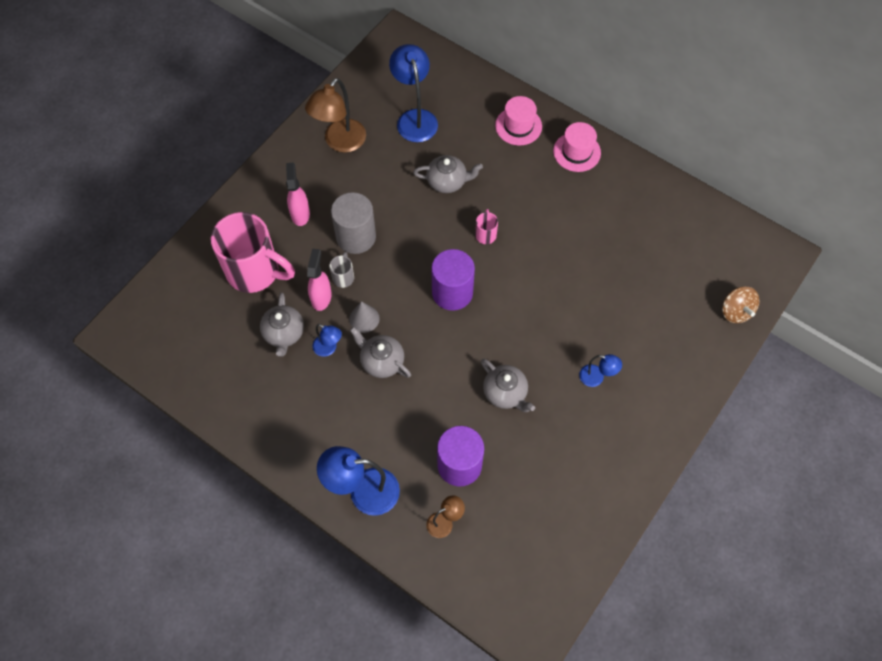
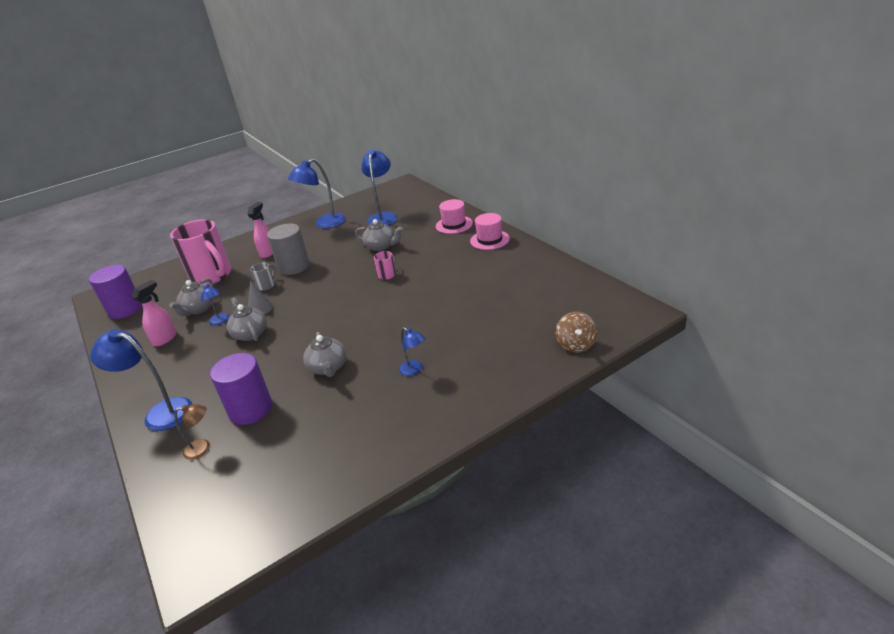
camera: 25 degrees right, 30 degrees down
brown lamp [305,78,366,153] -> blue lamp [288,159,346,228]
pink spray bottle [307,249,332,311] -> pink spray bottle moved to [131,280,177,346]
purple cylinder [431,249,475,311] -> purple cylinder moved to [89,265,142,319]

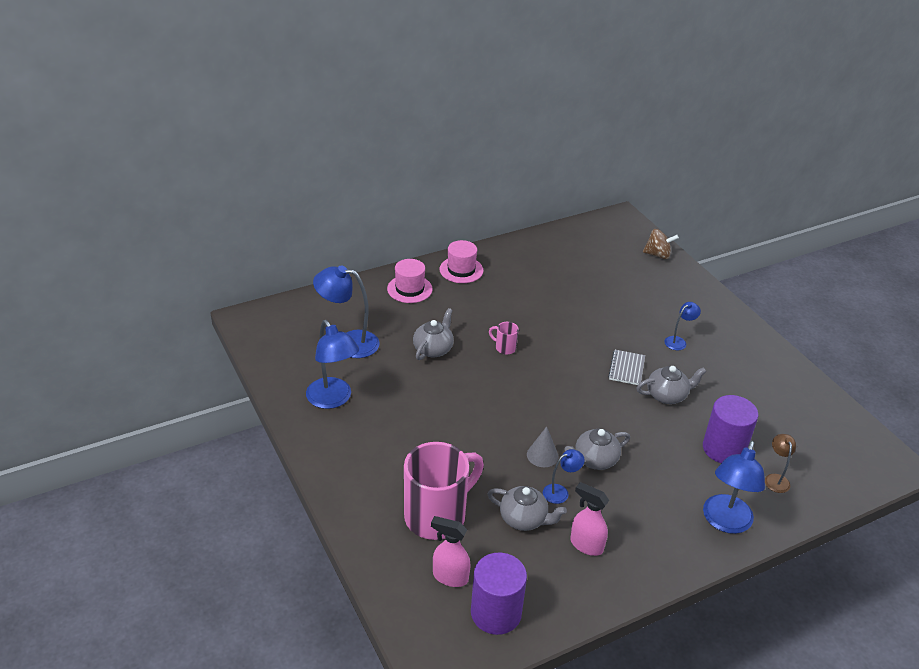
camera: 90 degrees left, 5 degrees up
pink spray bottle [248,202,273,258] -> pink spray bottle moved to [431,516,471,587]
grey mug [250,263,275,291] -> none
grey cylinder [267,224,310,275] -> none
none -> grey notebook [608,350,645,385]

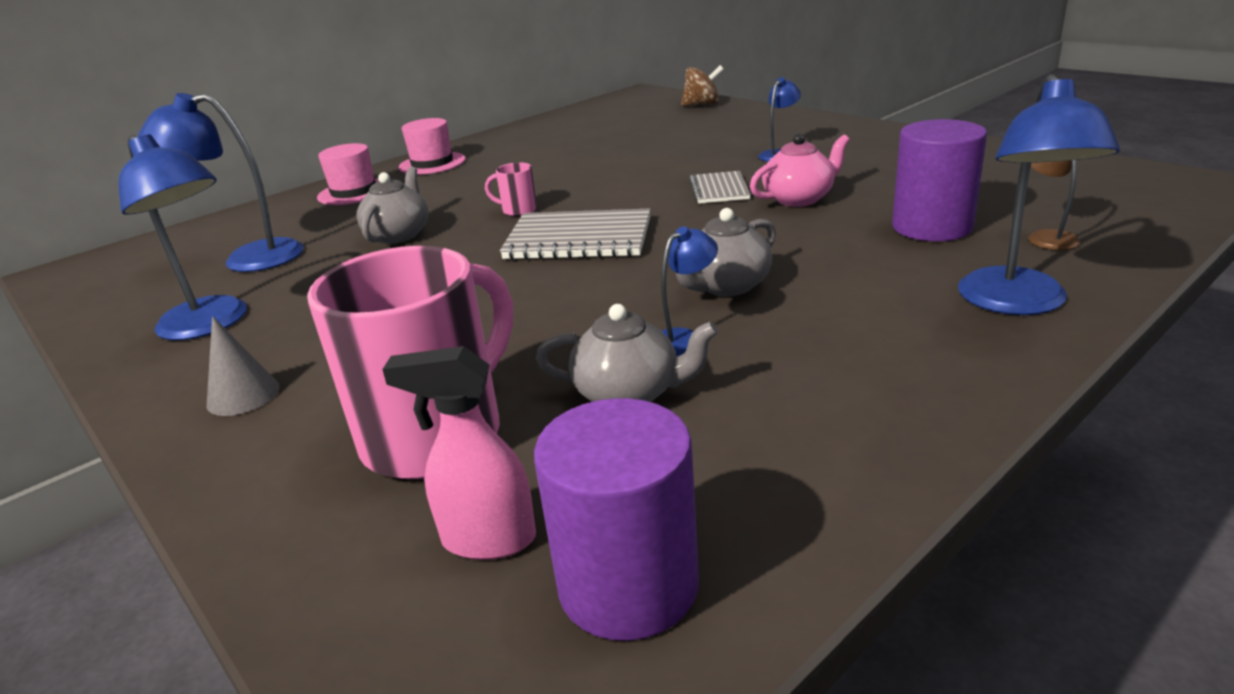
camera: 10 degrees left, 10 degrees down
grey cone [527,426,558,467] -> grey cone moved to [207,316,280,416]
pink spray bottle [570,482,609,556] -> none
grey teapot [636,366,706,404] -> pink teapot [750,133,850,207]
none -> grey notebook [500,209,651,260]

